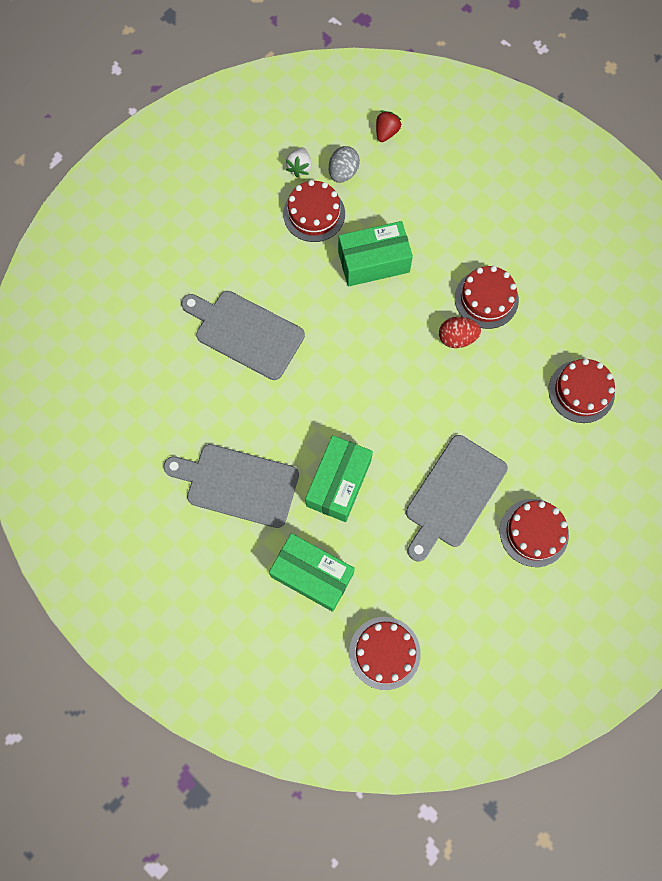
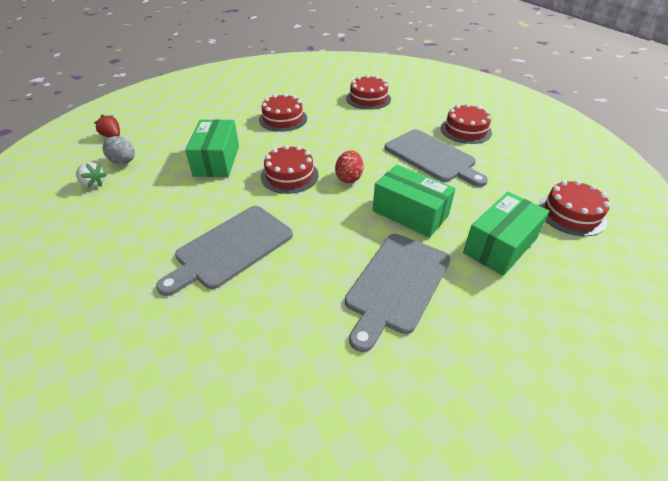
camera: 75 degrees left, 30 degrees down
red cake [283,180,345,242] -> red cake moved to [261,145,319,194]
red egg [439,317,481,348] -> red egg moved to [335,150,364,183]

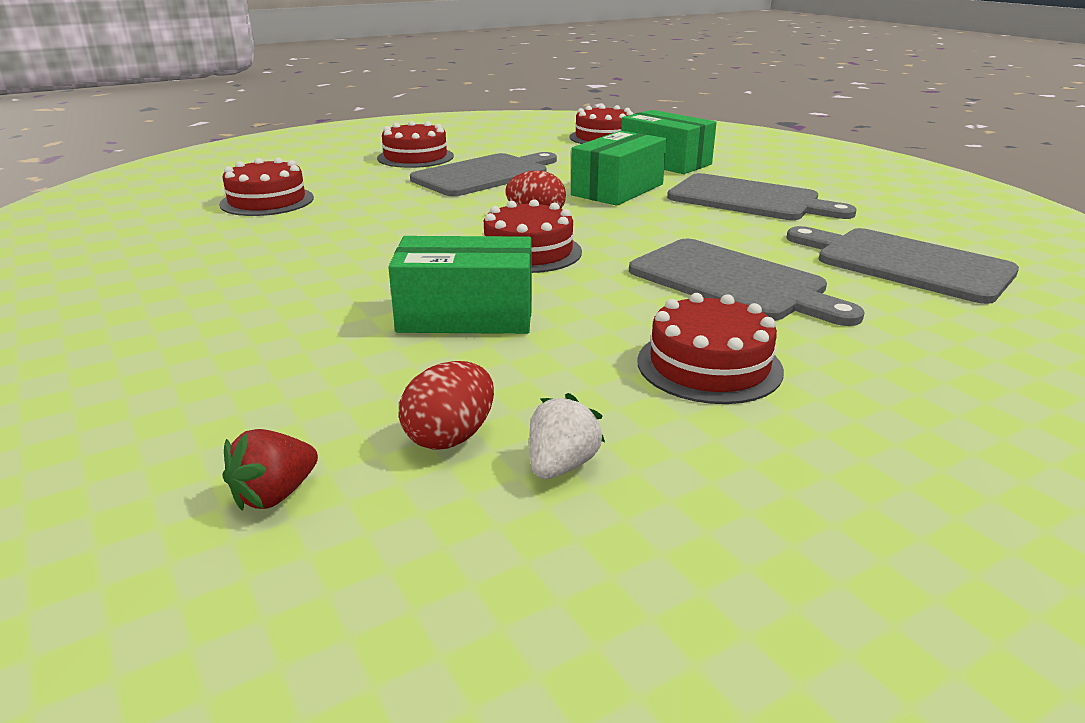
camera: 90 degrees left, 15 degrees down
grey egg [102,136,135,164] -> red egg [399,361,494,450]
red cake [259,93,307,132] -> red cake moved to [637,293,784,404]
none -> grey cutting board [786,226,1019,304]

